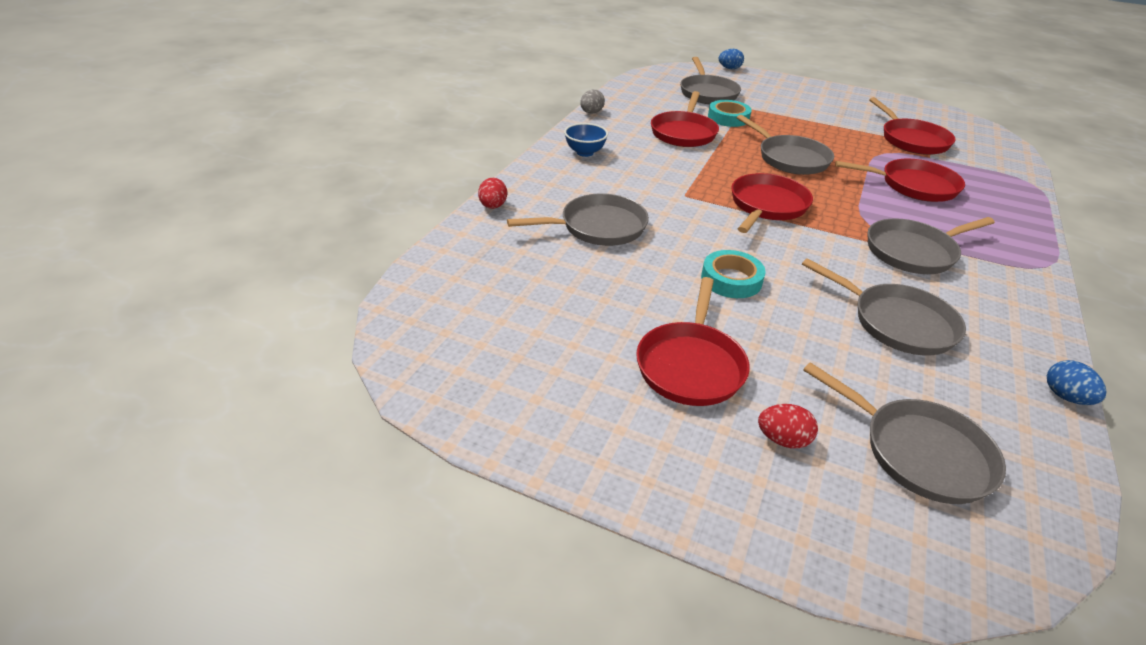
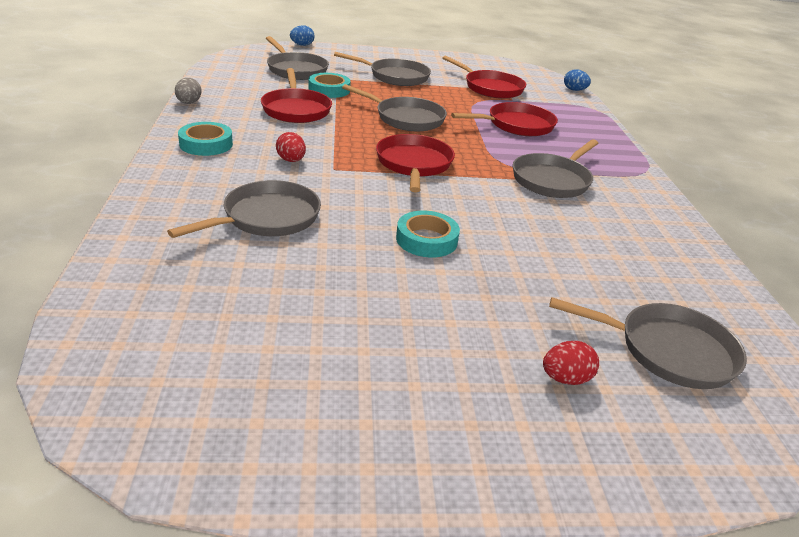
camera: 30 degrees left, 5 degrees down
red egg [478,178,507,209] -> red egg moved to [276,132,306,162]
blue bowl [564,123,608,157] -> turquoise tape [178,122,233,156]
red pan [636,277,750,406] -> none
grey pan [802,258,966,355] -> grey pan moved to [334,52,431,86]
blue egg [1047,360,1106,405] -> blue egg moved to [564,69,591,91]

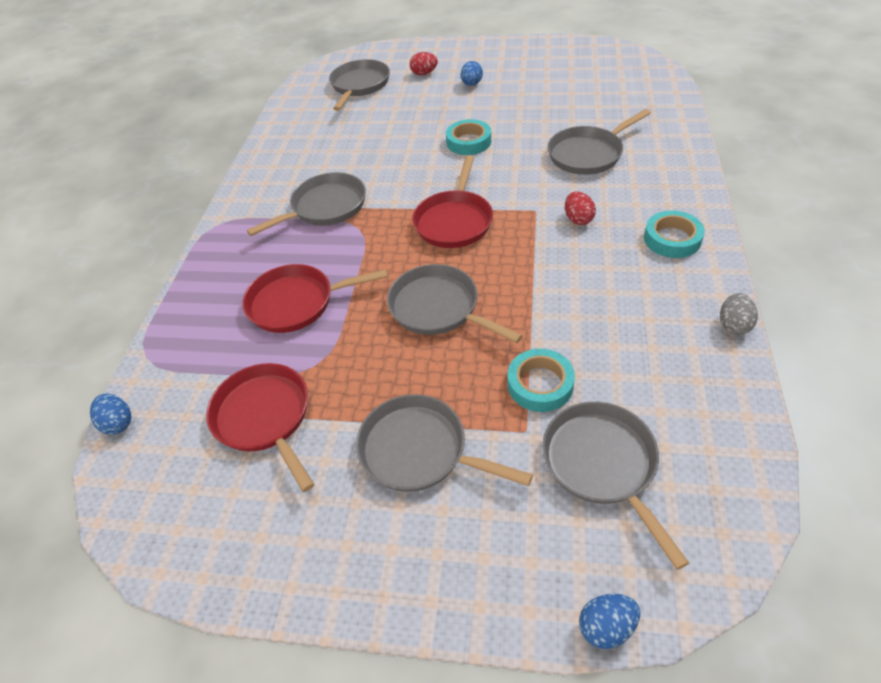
camera: 160 degrees left, 15 degrees up
red pan [261,68,332,123] -> none
grey pan [549,297,747,389] -> grey pan turned 75 degrees clockwise [329,59,390,111]
none -> blue egg [461,61,483,86]

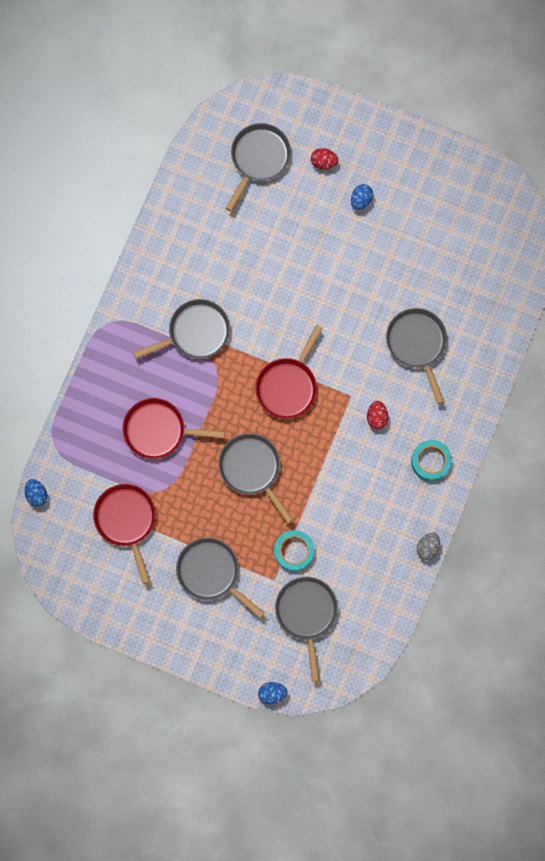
camera: 10 degrees right, 30 degrees up
turquoise tape [446,119,491,155] -> none
grey pan [548,109,651,175] -> grey pan turned 90 degrees clockwise [386,308,447,404]

